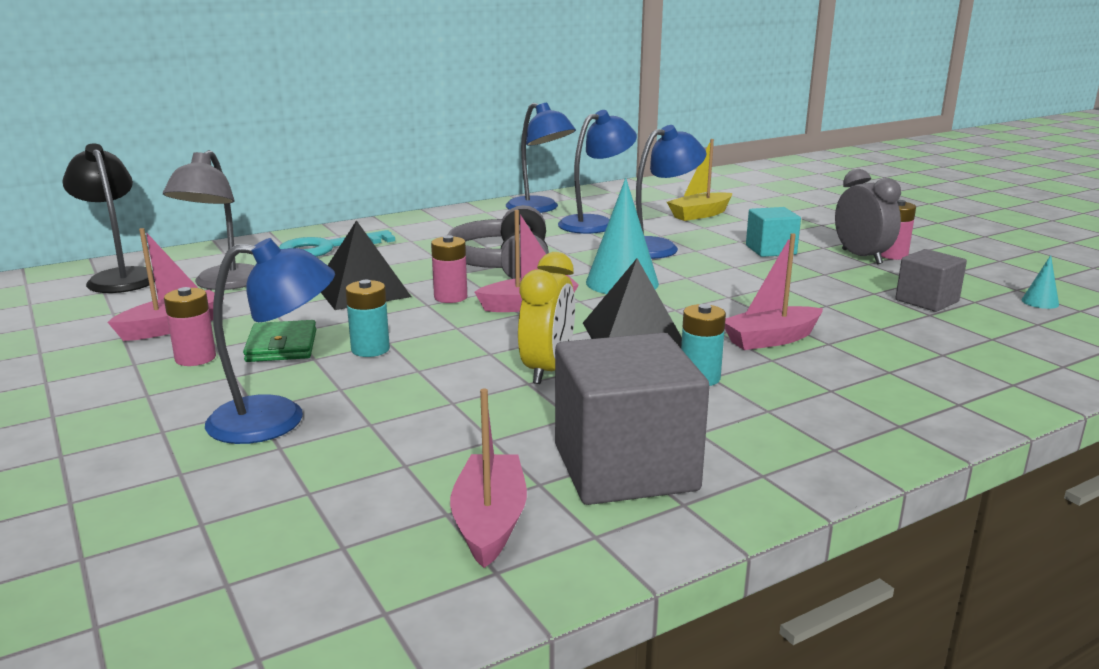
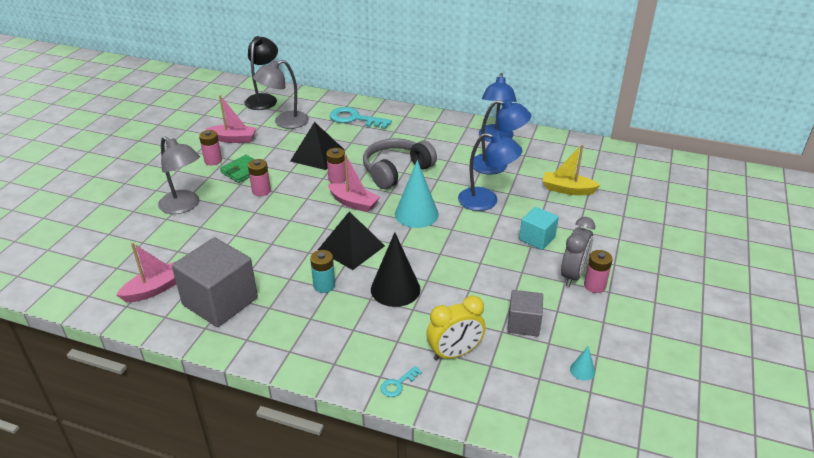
camera: 50 degrees right, 15 degrees up
blue lamp [205,238,335,444] -> grey lamp [158,136,200,214]
turquoise battery [346,280,390,357] -> pink battery [248,159,271,196]
yellow clock [518,252,575,384] -> yellow clock moved to [426,296,486,360]
pink boat [725,233,823,350] -> black cone [371,232,421,307]
none -> turquoise key [381,366,422,397]

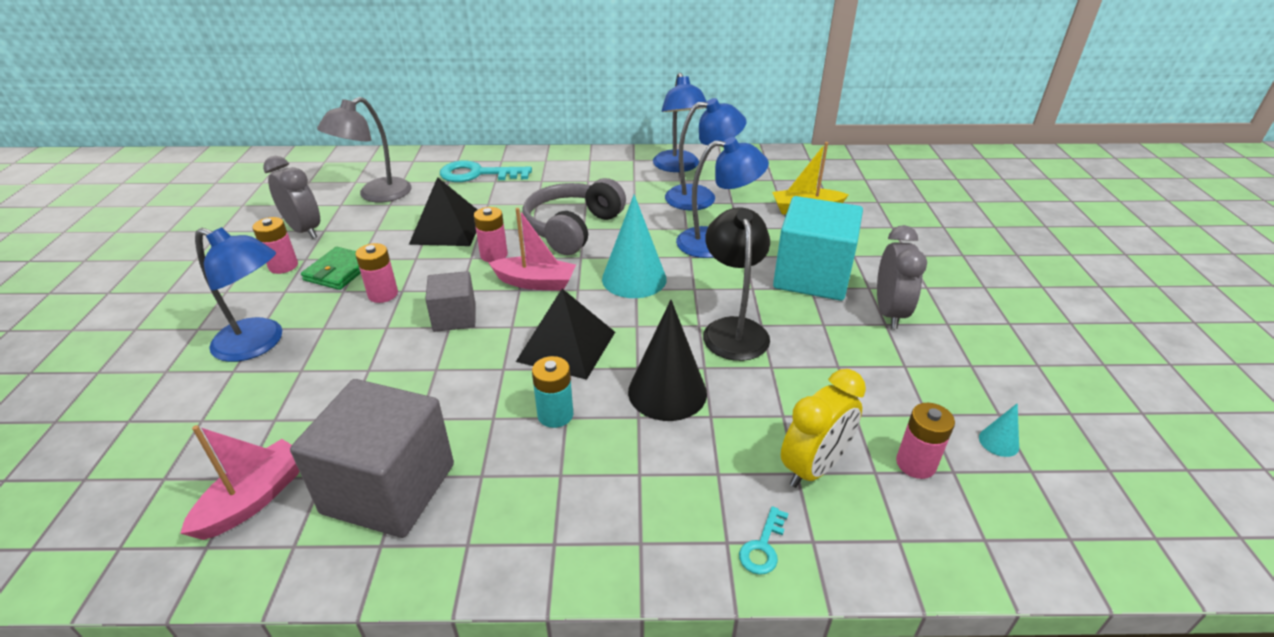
camera: 20 degrees left, 0 degrees up
grey lamp [158,136,200,214] -> blue lamp [195,227,282,362]
pink boat [205,95,256,143] -> grey clock [263,156,320,239]
black lamp [244,36,278,110] -> black lamp moved to [703,207,770,361]
grey cube [507,290,543,337] -> grey cube moved to [425,271,475,332]
turquoise cube [519,207,559,250] -> turquoise cube [773,196,863,301], size x1.81
pink battery [584,250,613,293] -> pink battery moved to [896,403,955,479]

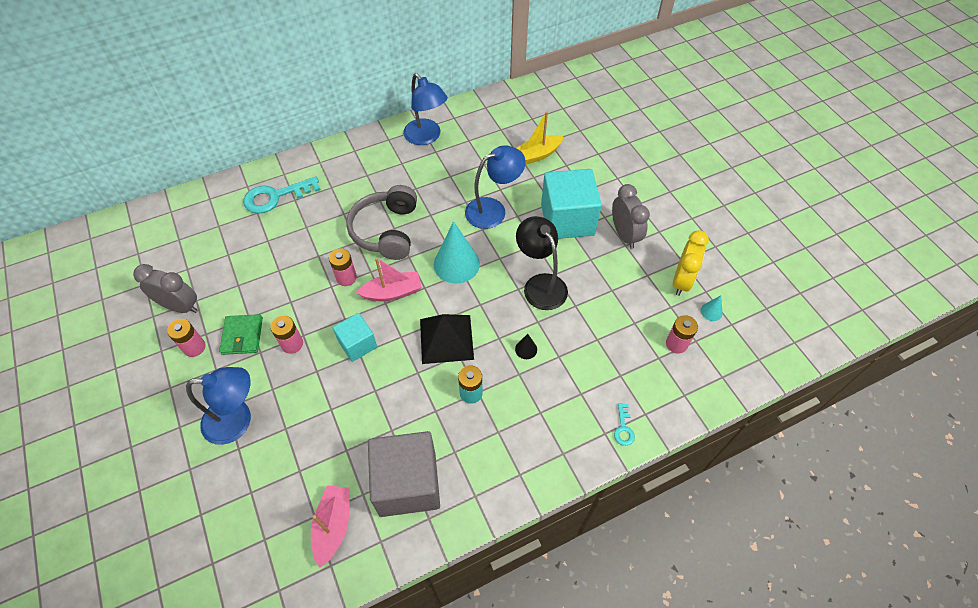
camera: 25 degrees left, 20 degrees up
grey lamp [317,97,411,202] -> none
black pyramid [409,177,477,246] -> none
grey cube [425,271,475,332] -> turquoise cube [333,313,377,362]
black cone [628,300,707,421] -> black cone [515,334,537,359], size x0.44
blue lamp [665,98,747,210] -> none
yellow clock [781,369,866,488] -> yellow clock moved to [673,230,709,296]

